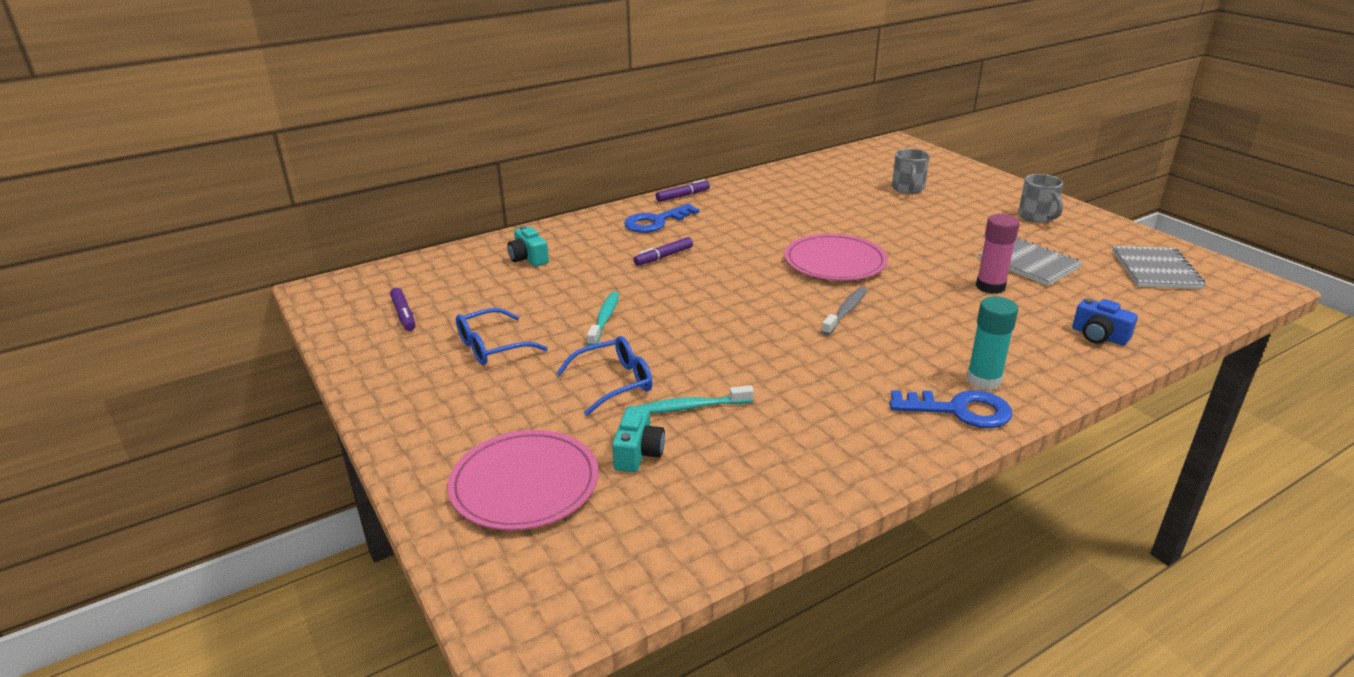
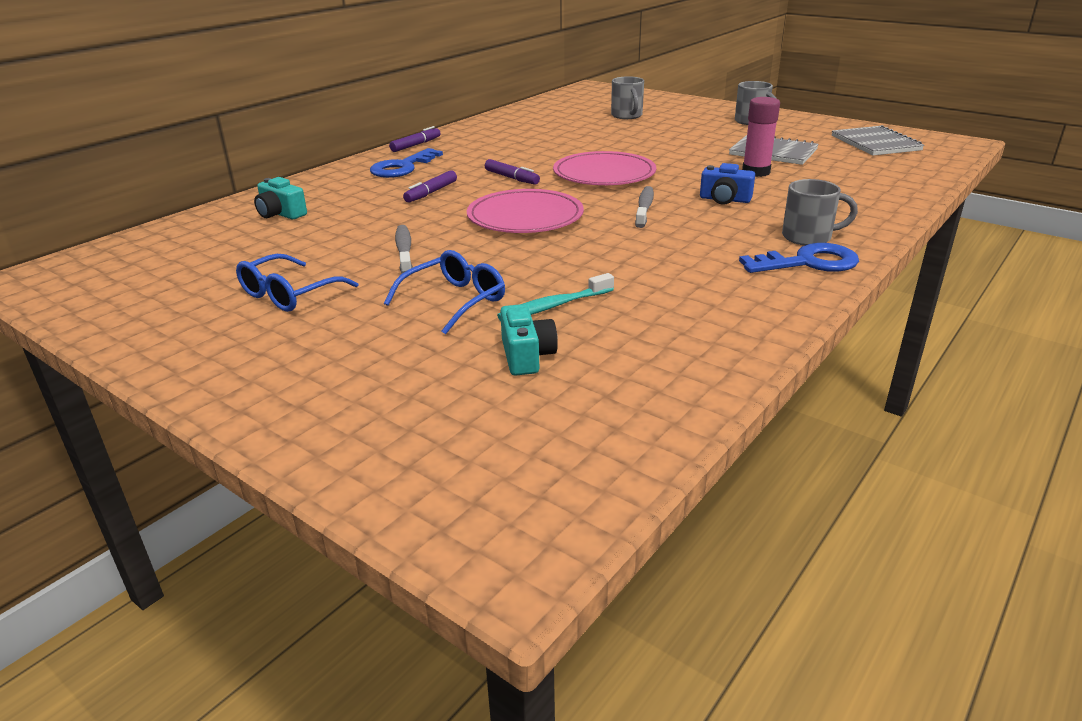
camera: 20 degrees left, 0 degrees up
purple marker [390,288,415,331] -> purple marker moved to [485,159,540,185]
pink plate [448,430,598,530] -> pink plate moved to [467,189,584,233]
turquoise toothbrush [587,292,619,346] -> grey toothbrush [395,225,413,273]
turquoise glue stick [966,296,1018,390] -> grey mug [782,179,858,245]
blue camera [1072,298,1138,345] -> blue camera moved to [700,163,755,205]

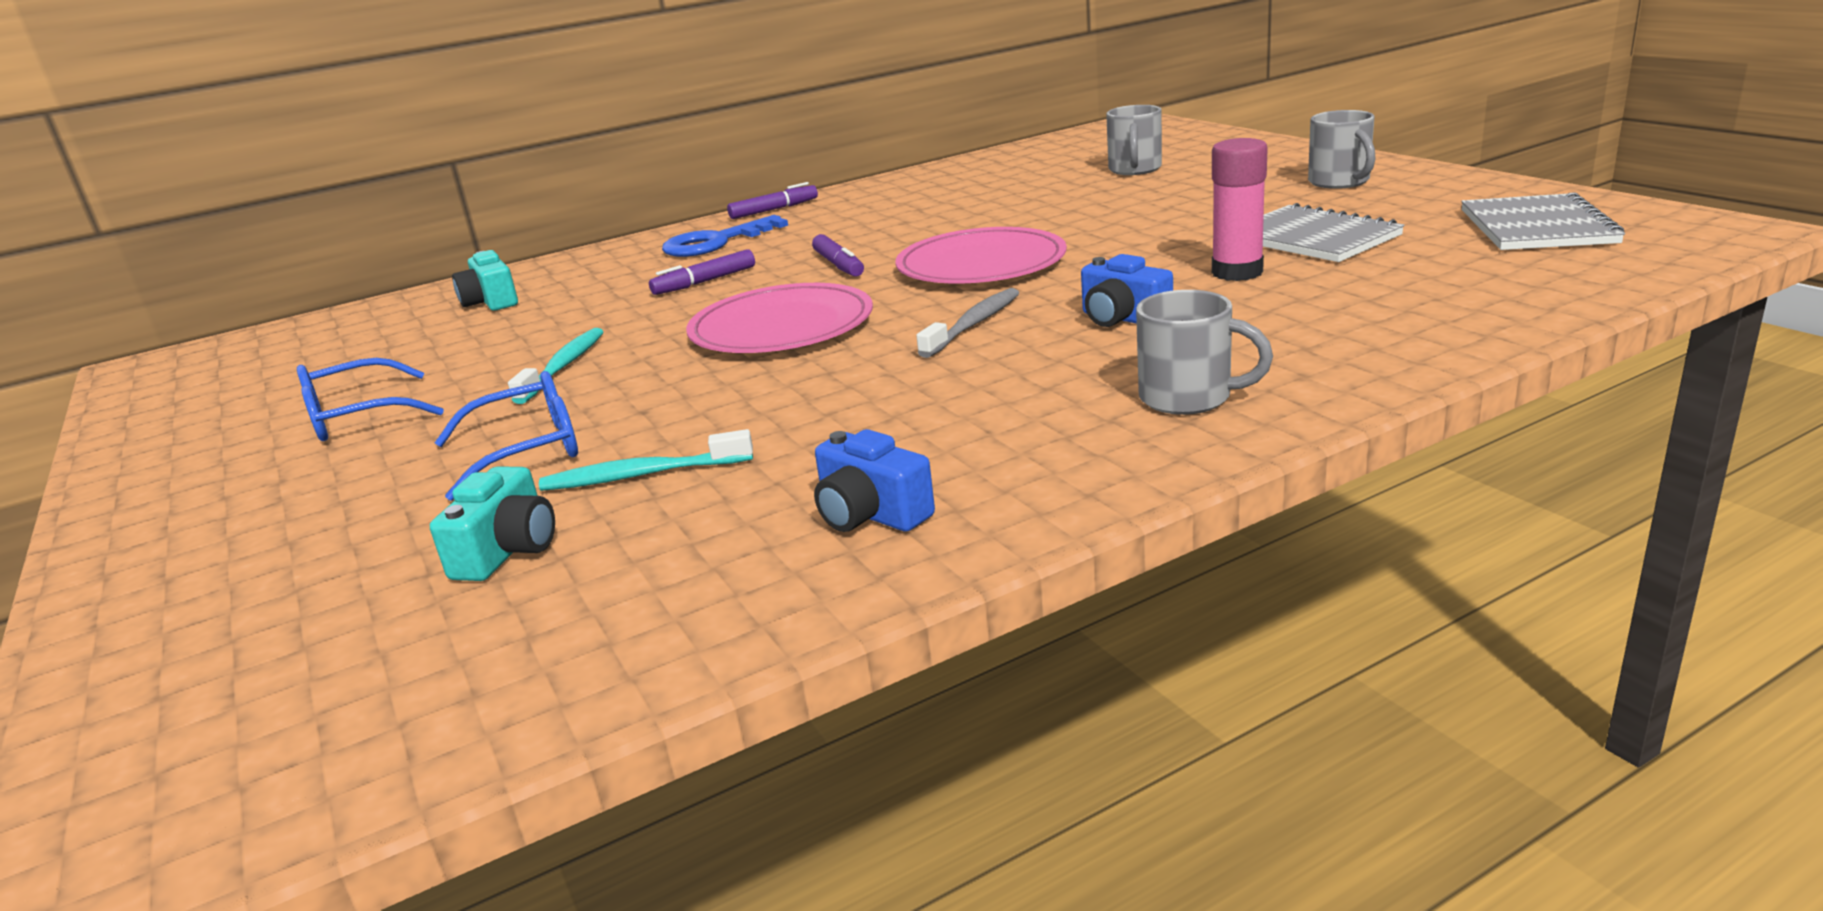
camera: 25 degrees right, 5 degrees down
grey toothbrush [395,225,413,273] -> turquoise toothbrush [508,328,604,404]
blue key [739,243,859,273] -> none
none -> blue camera [814,429,935,532]

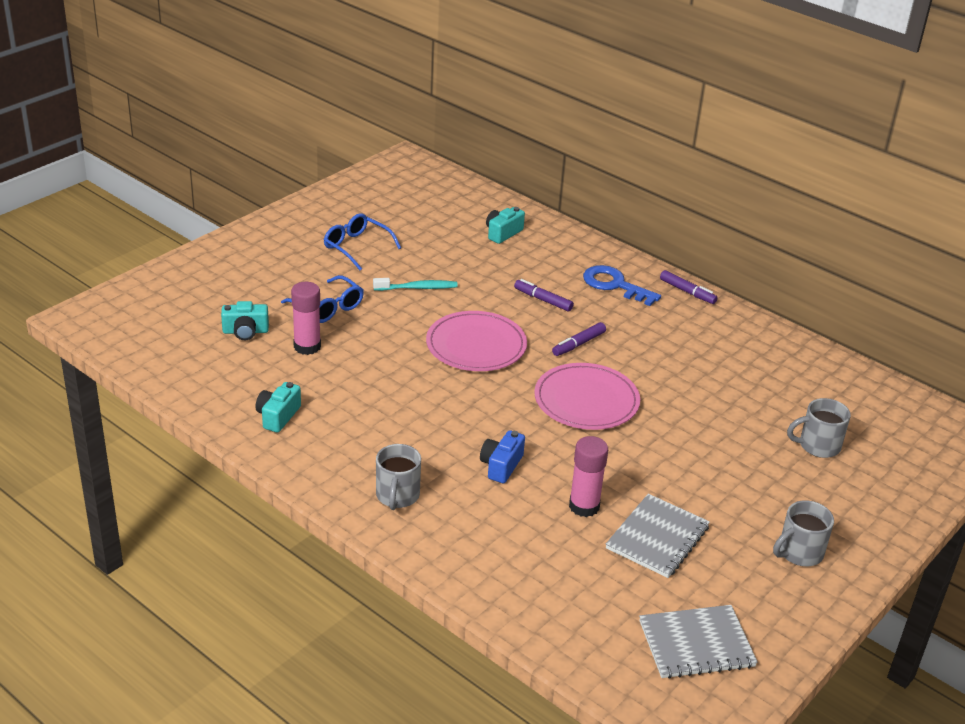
camera: 65 degrees right, 10 degrees up
turquoise toothbrush [539,429,753,491] -> pink glue stick [291,282,321,355]
blue camera [814,429,935,532] -> turquoise camera [256,382,301,433]
grey toothbrush [916,288,1019,358] -> none

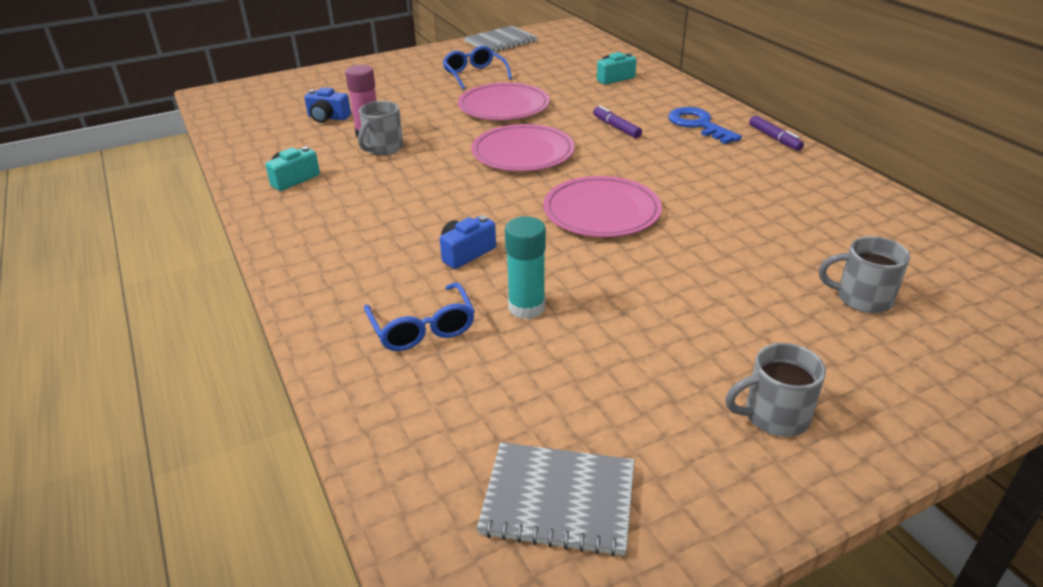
camera: 25 degrees right, 0 degrees up
turquoise camera [221,301,269,340] -> blue camera [304,87,351,123]
blue glasses [281,275,364,323] -> blue glasses moved to [364,282,475,351]
turquoise toothbrush [373,278,458,291] -> pink plate [458,83,550,120]
grey mug [376,444,421,510] -> grey mug moved to [358,101,403,156]
purple marker [552,322,606,356] -> none
pink glue stick [569,436,608,517] -> turquoise glue stick [505,216,546,319]
grey notebook [606,494,710,578] -> grey notebook moved to [464,26,537,52]

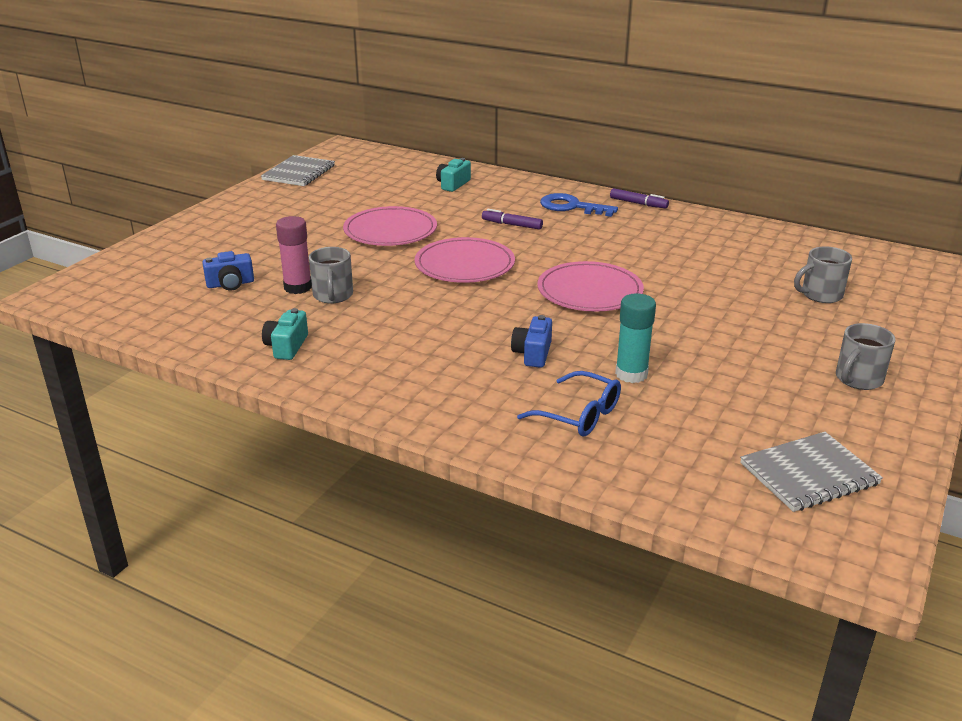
camera: 35 degrees left, 5 degrees down
blue glasses [443,46,512,90] -> none

